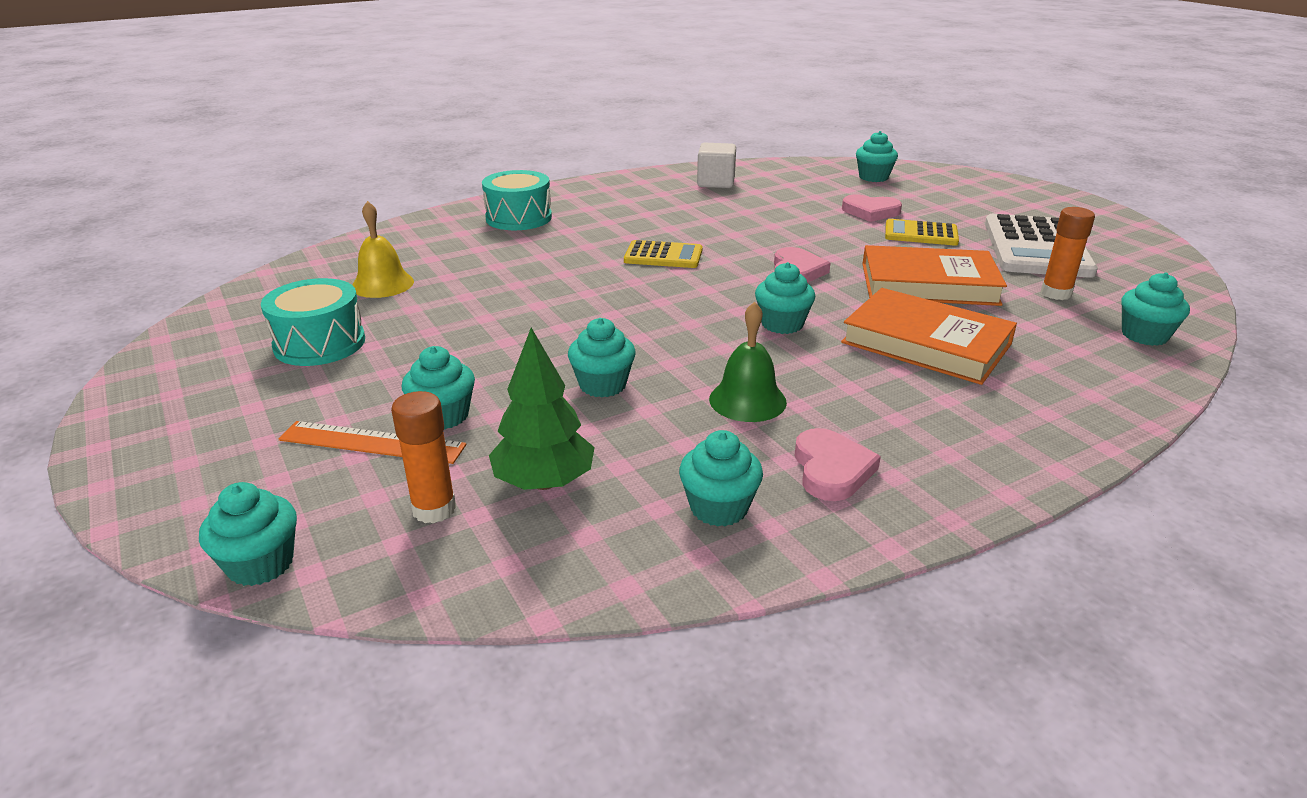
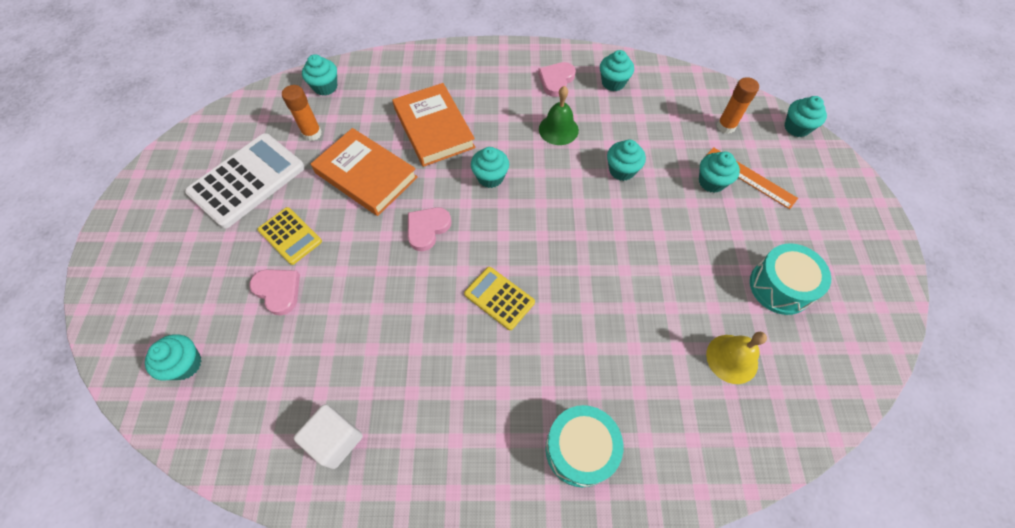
camera: 150 degrees left, 30 degrees up
green tree [489,328,595,490] -> none

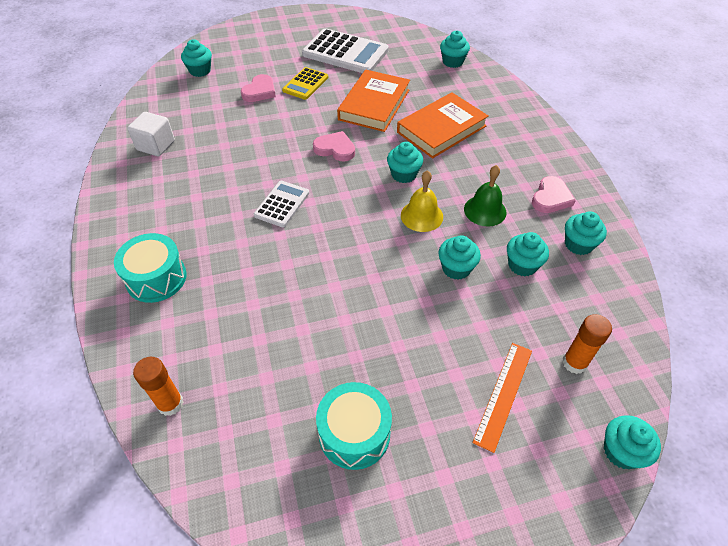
camera: 75 degrees right, 10 degrees down
orange glue stick [282,85,322,141] -> orange glue stick moved to [133,357,184,416]
yellow calculator [464,267,535,330] -> white calculator [254,181,309,227]
pink heart [538,62,576,97] -> pink heart turned 105 degrees clockwise [532,176,576,213]
turquoise cupcake [699,151,740,193] -> turquoise cupcake moved to [507,232,549,276]
yellow bell [706,332,767,384] -> yellow bell moved to [401,170,443,232]

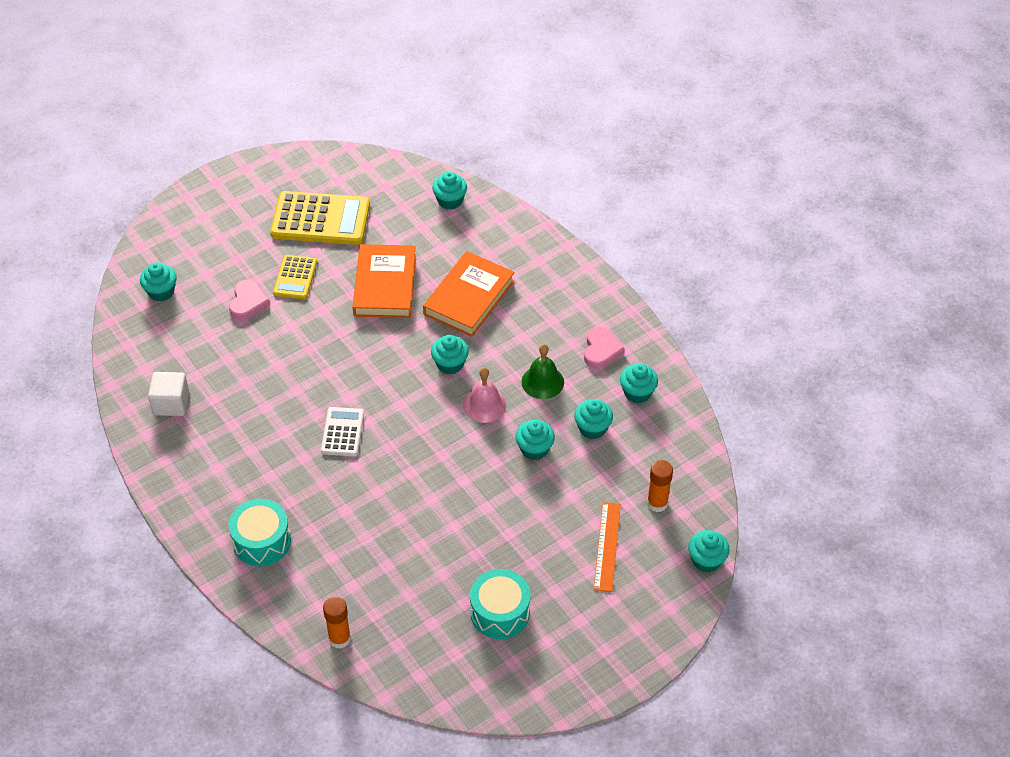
camera: 20 degrees left, 0 degrees up
white calculator [302,28,389,73] -> yellow calculator [270,191,370,245]
pink heart [313,131,355,162] -> none
yellow bell [401,170,443,232] -> pink bell [463,367,506,423]

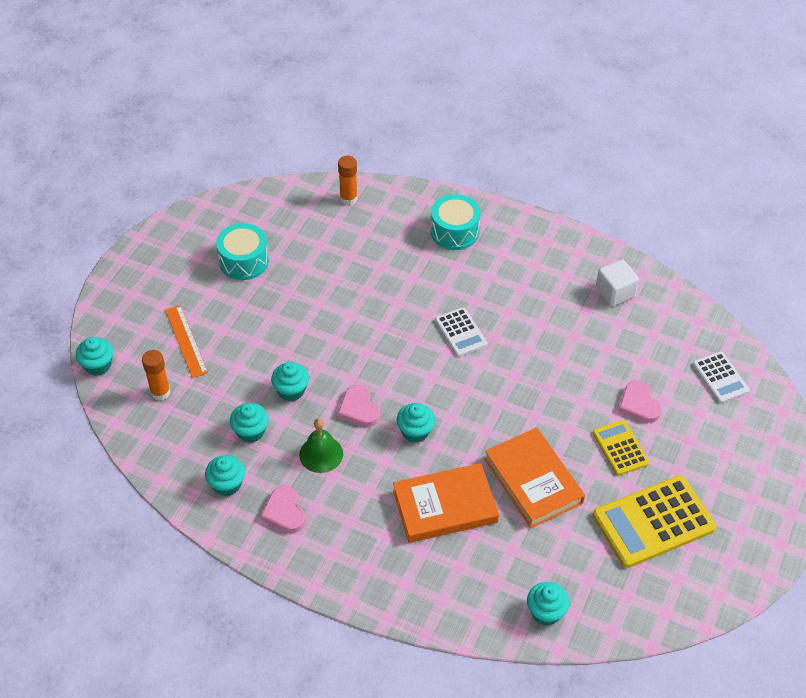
camera: 150 degrees right, 0 degrees up
turquoise cupcake [140,263,177,302] -> white calculator [692,351,750,403]
orange book [423,251,515,337] -> orange book turned 75 degrees clockwise [393,463,499,543]
pink bell [463,367,506,423] -> pink heart [338,384,380,427]

